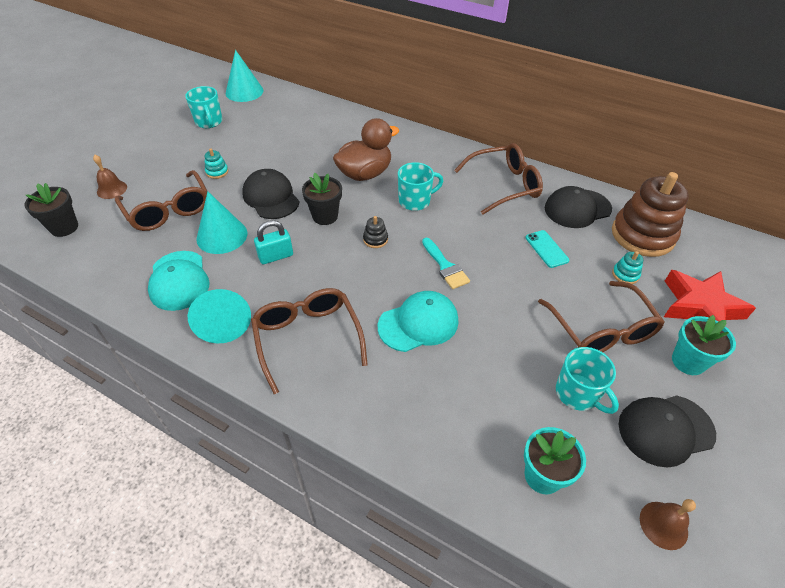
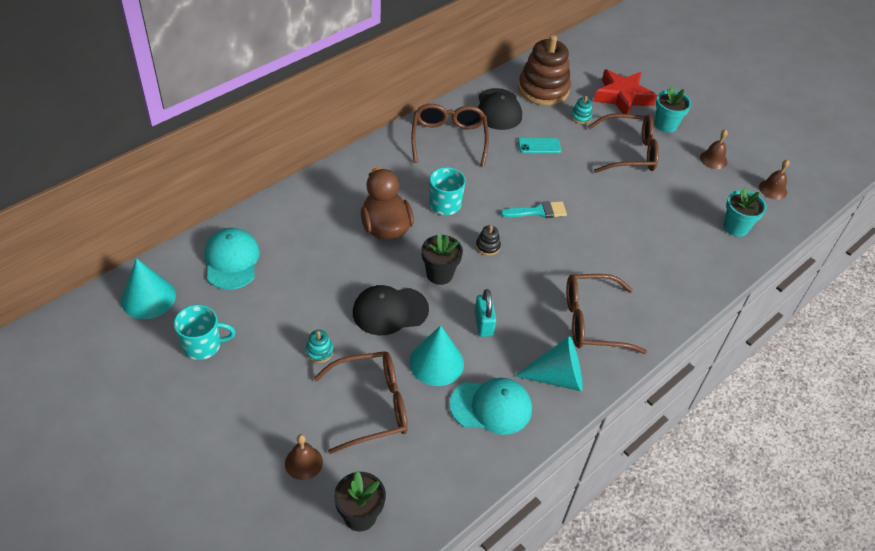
camera: 75 degrees left, 0 degrees up
turquoise cap [378,291,458,352] -> turquoise cap moved to [204,228,260,290]
turquoise mug [556,347,619,414] -> none
black cap [618,395,716,468] -> brown bell [700,129,728,169]

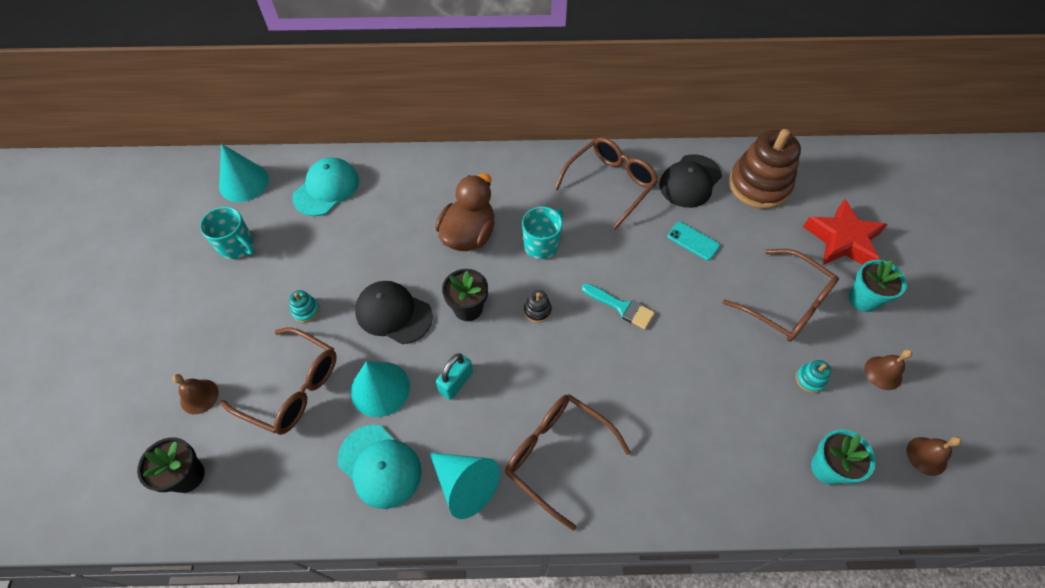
camera: 45 degrees right, 10 degrees up
turquoise stacking toy [571,96,592,124] -> turquoise stacking toy moved to [796,360,831,393]

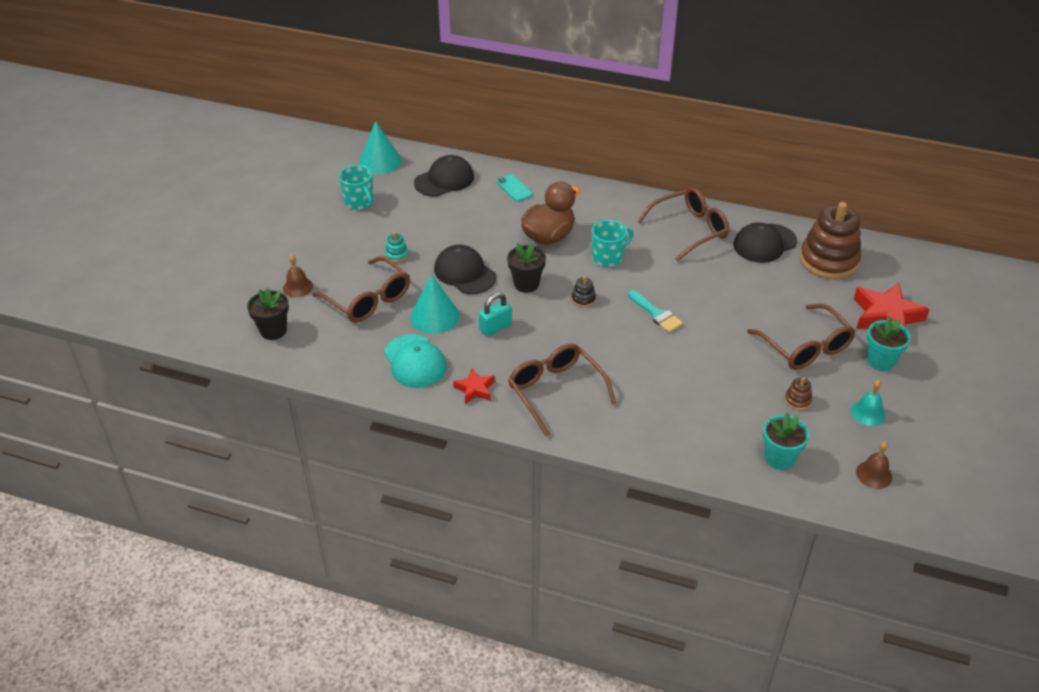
camera: 20 degrees right, 15 degrees down
turquoise cap [292,157,359,216] -> black cap [414,155,474,196]
turquoise cone [430,452,500,519] -> red star [453,368,495,404]
turquoise phone [667,222,720,261] -> turquoise phone moved to [496,174,533,202]
turquoise stacking toy [796,360,831,393] -> brown stacking toy [785,377,812,410]
brown bell [864,349,913,390] -> turquoise bell [851,380,885,426]

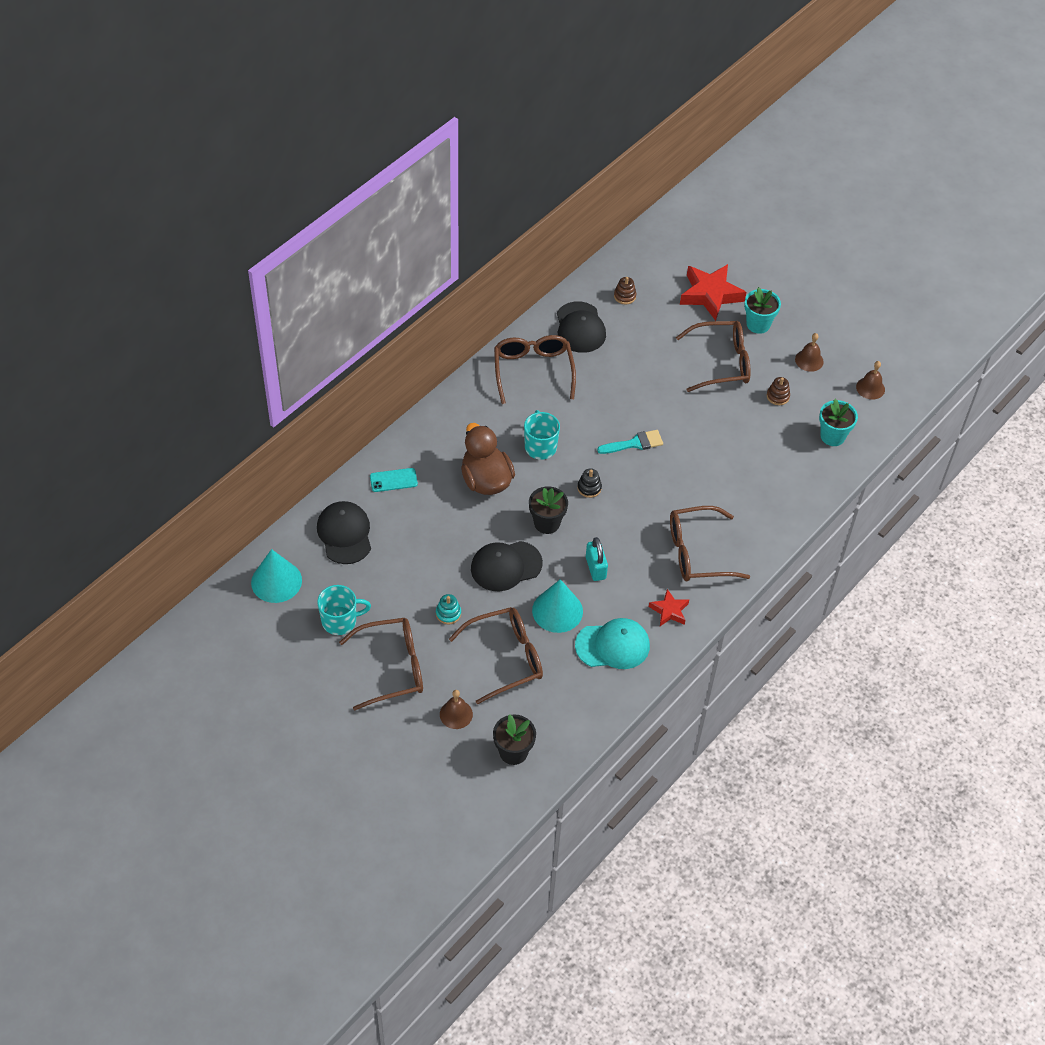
camera: 70 degrees left, 10 degrees up
brown stacking toy [800,202,861,279] -> brown stacking toy [614,277,636,305], size x0.40
turquoise bell [851,380,885,426] -> brown bell [795,333,824,372]
none -> brown glasses [339,618,423,711]

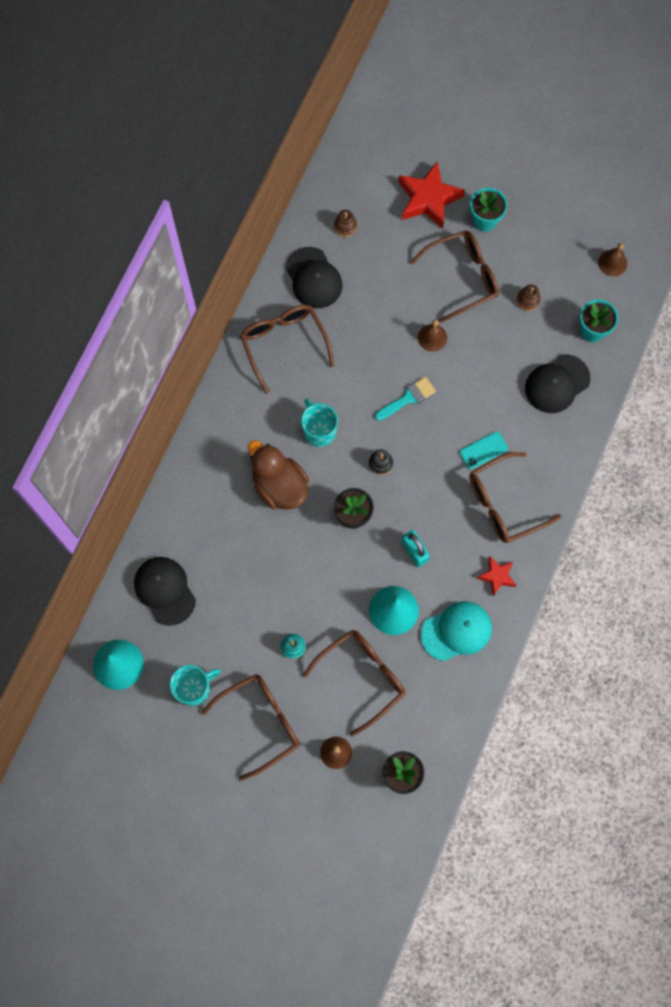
camera: 15 degrees left, 20 degrees up
turquoise phone [370,468,418,492] -> turquoise phone moved to [460,432,508,469]
black cap [471,541,543,591] -> black cap moved to [525,354,590,413]
brown bell [795,333,824,372] -> brown bell moved to [418,320,447,352]

